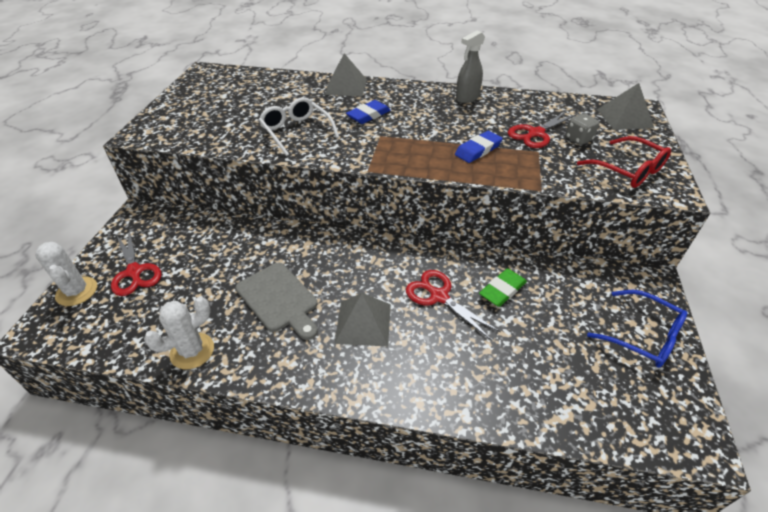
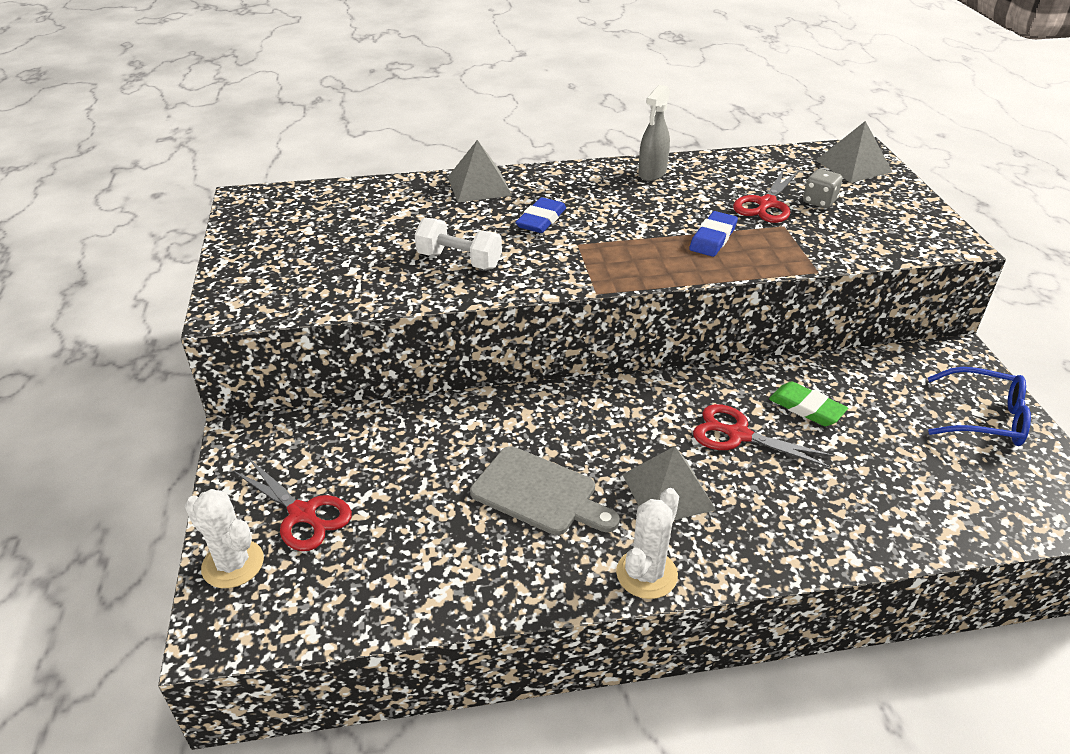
camera: 20 degrees left, 5 degrees down
white cactus [144,297,214,369] -> white cactus moved to [616,488,679,599]
white glasses [259,97,339,156] -> white dumbbell [415,218,502,269]
green eraser [479,268,527,307] -> green eraser turned 75 degrees counterclockwise [769,381,848,426]
red glasses [577,136,671,188] -> none

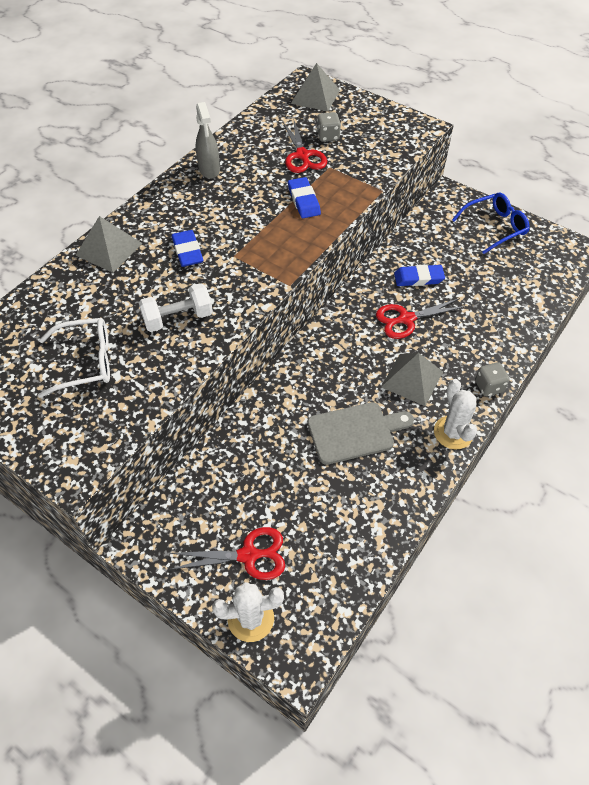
camera: 45 degrees left, 15 degrees up
green eraser [769,381,848,426] -> blue eraser [394,264,445,286]
none -> white glasses [38,318,110,398]
none -> grey dice [475,362,510,397]

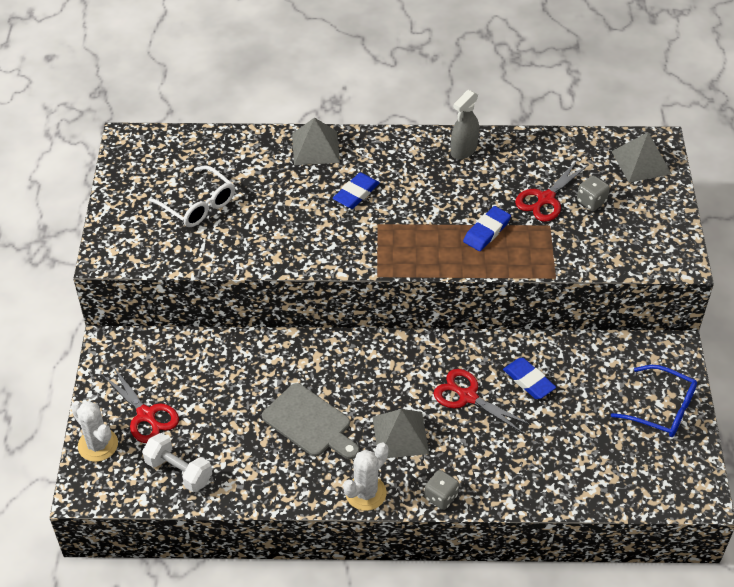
camera: 55 degrees right, 5 degrees down
white dumbbell [139,283,213,332] -> white dumbbell moved to [142,433,212,492]

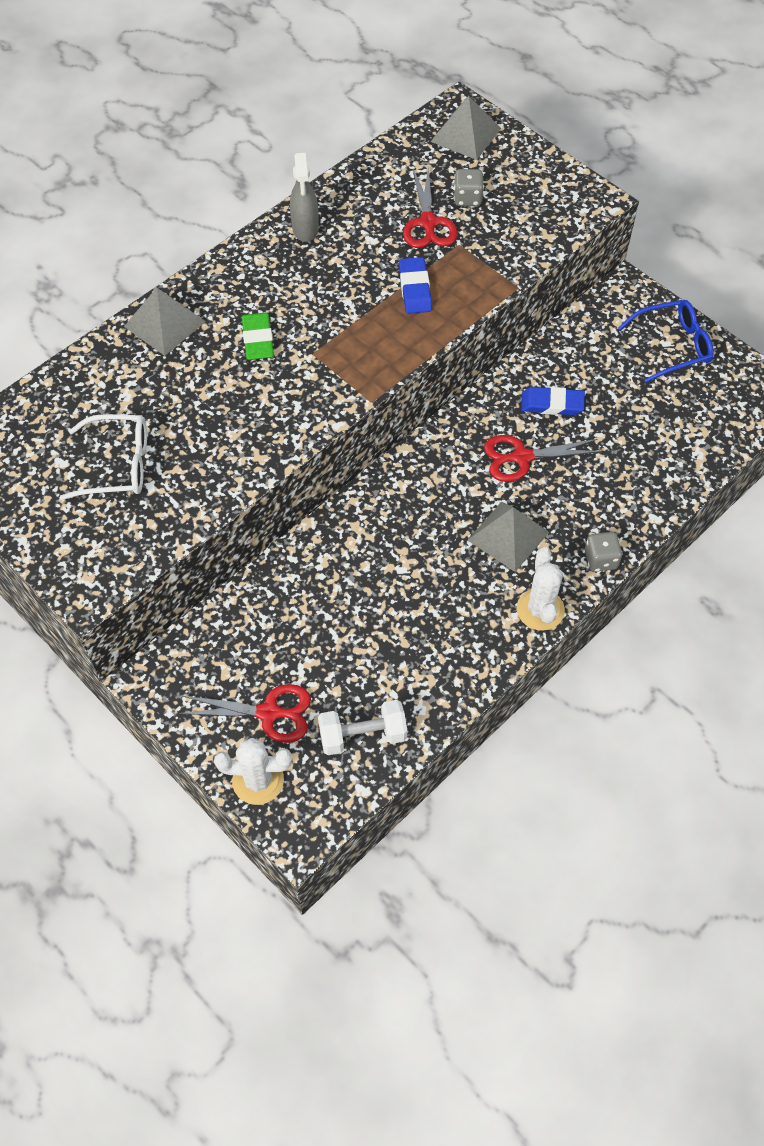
camera: 45 degrees left, 10 degrees up
grey cutting board [262,383,359,459] -> none
blue eraser [333,172,380,209] -> green eraser [242,313,274,360]

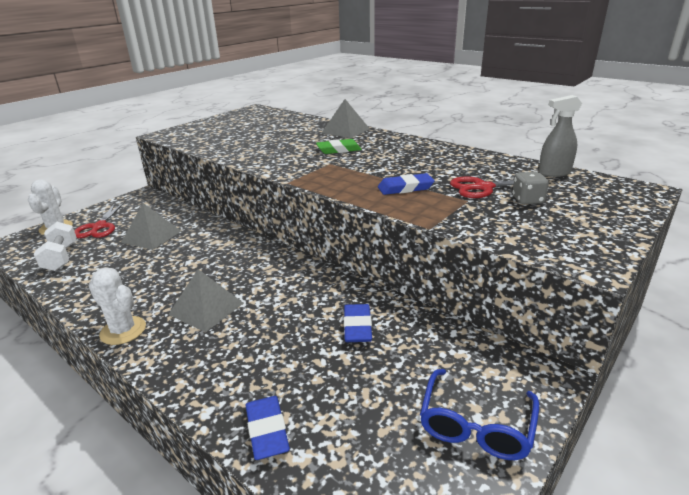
camera: 85 degrees right, 30 degrees down
white glasses [60,414,147,500] -> none
grey spray bottle [290,153,319,242] -> grey spray bottle moved to [539,95,582,177]
grey pyramid [431,96,501,160] -> grey pyramid moved to [121,203,181,250]
red scissors [484,435,602,482] -> none
white cactus [517,547,565,631] -> white cactus turned 45 degrees clockwise [88,267,146,345]
grey dice [585,532,623,572] -> none
blue glasses [618,300,713,383] -> blue glasses turned 45 degrees clockwise [420,369,539,460]
none -> blue eraser [246,396,290,460]

